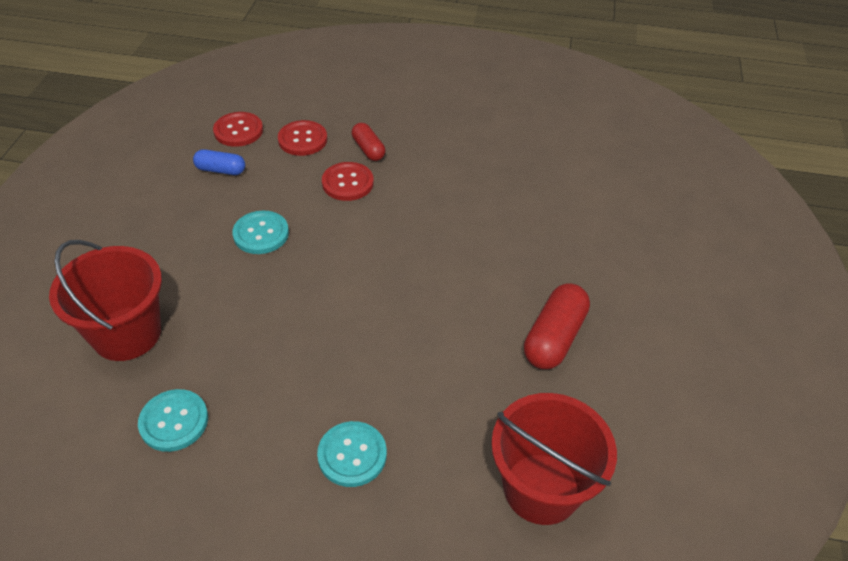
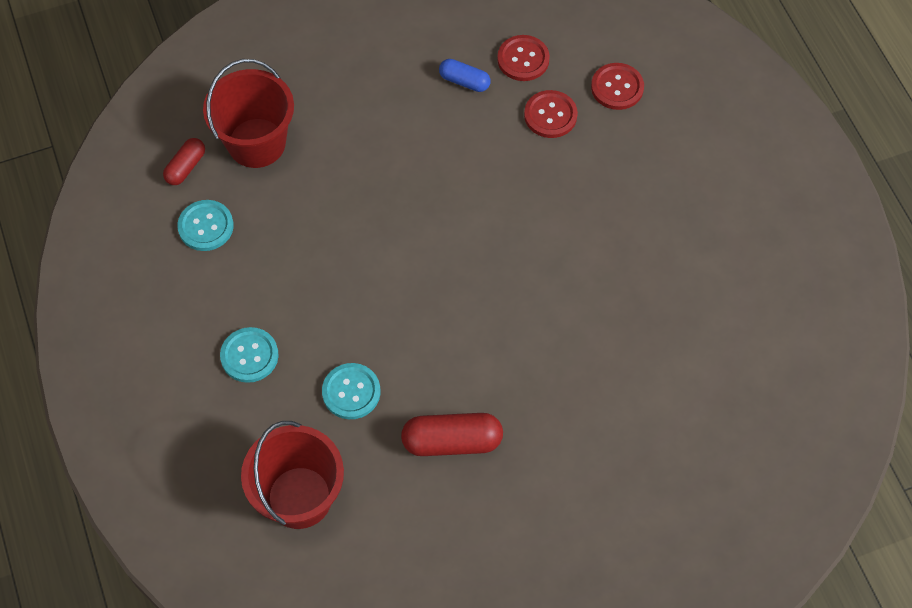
camera: 60 degrees right, 15 degrees up
blue capsule [193,149,245,175] -> blue capsule turned 45 degrees counterclockwise [439,59,491,92]
turquoise button [232,210,289,254] -> turquoise button moved to [322,363,381,419]
red button [322,162,374,201] -> red button moved to [591,63,644,110]
red capsule [352,123,385,161] -> red capsule moved to [163,138,205,185]

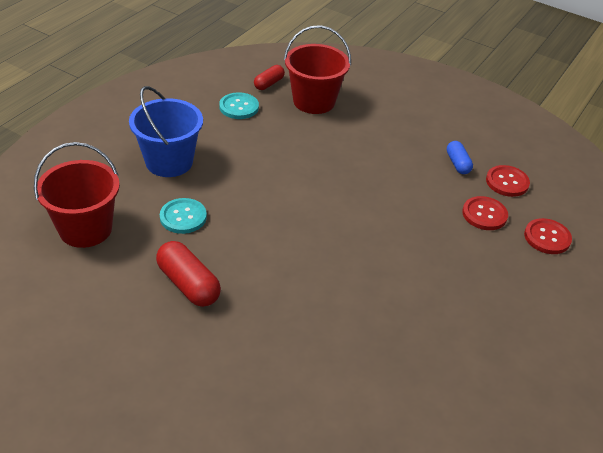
camera: 50 degrees right, 20 degrees down
red capsule [163,138,205,185] -> red capsule turned 45 degrees counterclockwise [254,65,285,90]
turquoise button [220,327,279,383] -> blue bucket [129,86,203,177]

